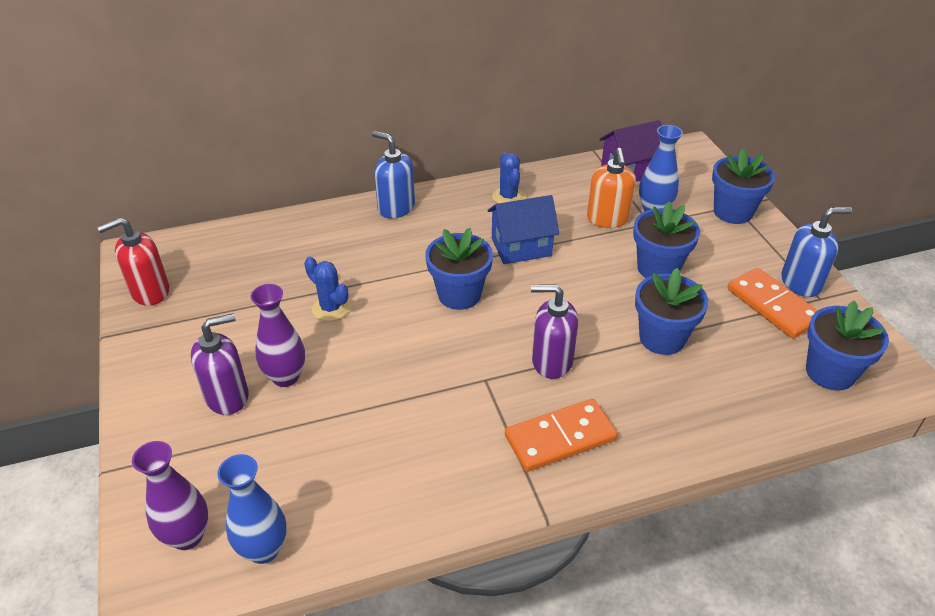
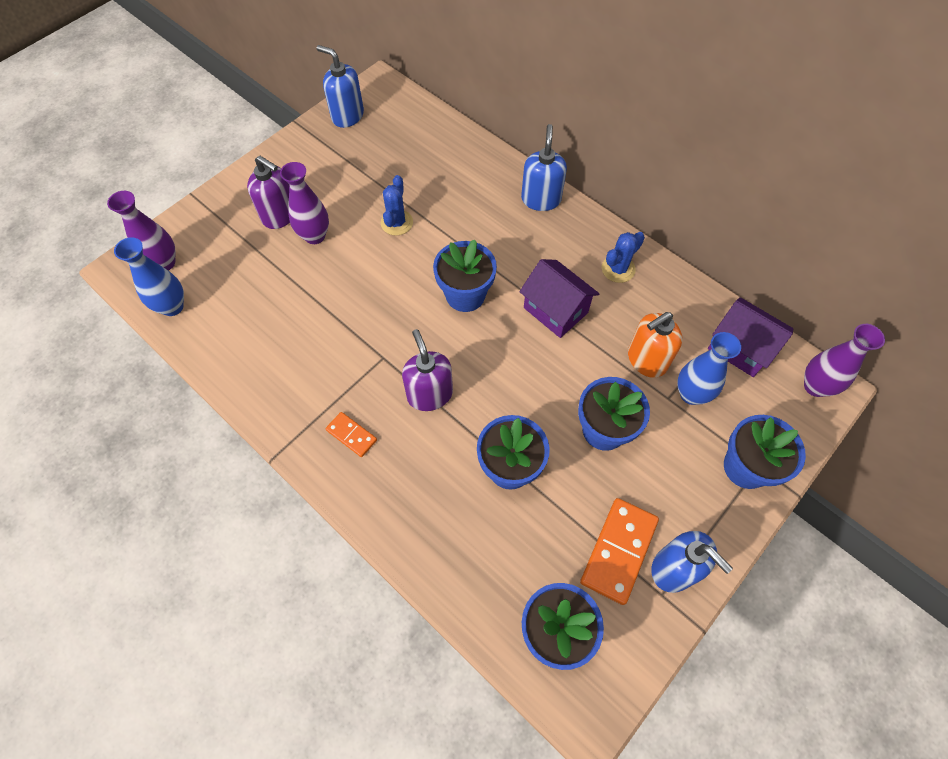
camera: 60 degrees right, 20 degrees up
red soap dispenser [97,217,169,306] -> blue soap dispenser [317,45,364,128]
blue house [488,195,560,264] -> purple house [519,259,600,338]
orange domino [505,399,617,472] -> orange domino [326,412,377,457], size x0.55
none -> purple vase [804,324,885,397]

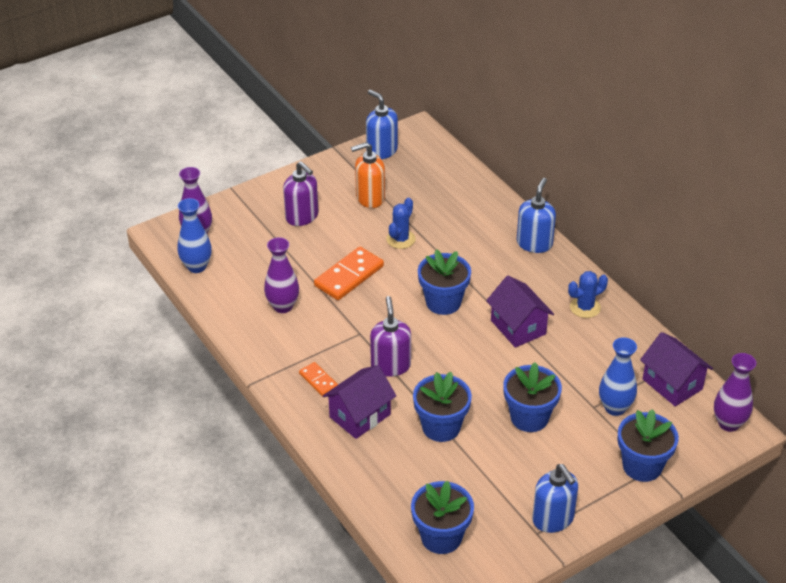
camera: 15 degrees right, 20 degrees down
purple vase [280,162,329,244] -> purple vase moved to [264,237,299,313]
orange domino [580,498,659,605] -> orange domino moved to [314,247,384,300]
orange soap dispenser [628,312,682,378] -> orange soap dispenser moved to [351,142,385,208]
none -> purple house [323,365,396,439]

